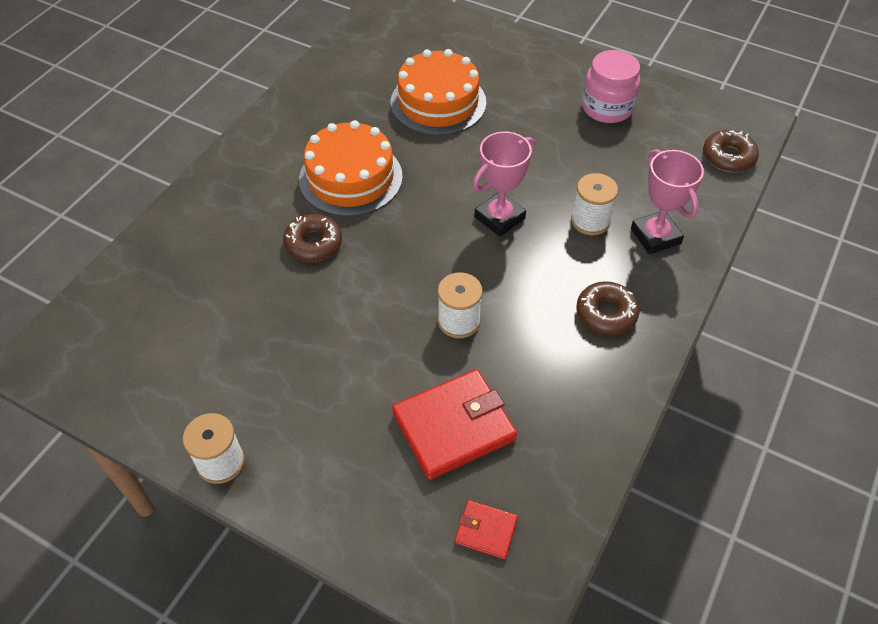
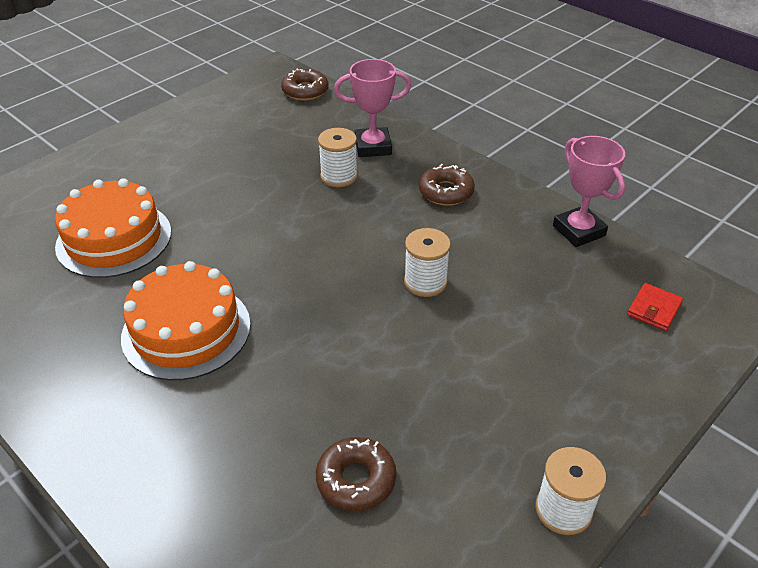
camera: 75 degrees left, 10 degrees down
brown donut [283,214,342,262] -> brown donut moved to [316,437,396,511]
red wallet [392,369,517,480] -> none
pink trophy [473,131,535,237] -> pink trophy moved to [553,136,625,247]
pink jar [582,50,640,123] -> none

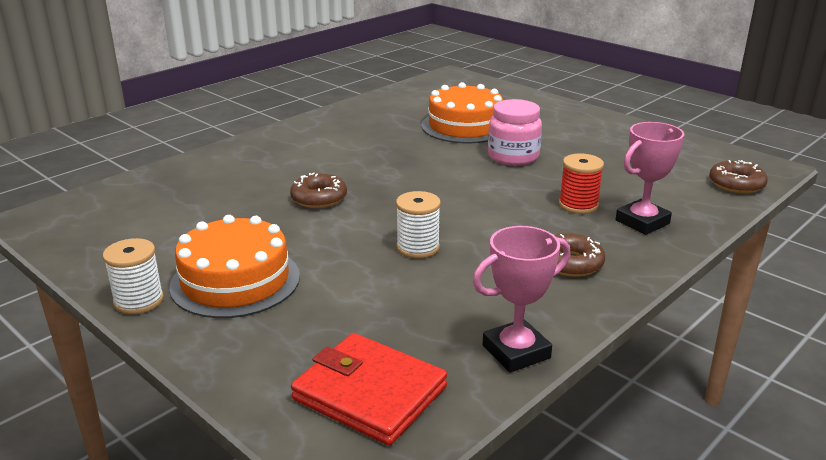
camera: 90 degrees right, 15 degrees down
orange cake [121,261,251,380] -> orange cake moved to [169,215,300,318]
brown donut [316,437,396,511] -> brown donut moved to [290,173,347,208]
white spool [318,128,358,187] -> red spool [559,153,604,214]
pink trophy [334,59,411,157] -> pink trophy turned 60 degrees clockwise [615,122,684,235]
red wallet [627,283,683,331] -> red wallet [291,333,447,446], size x2.00
none -> pink jar [488,99,542,166]

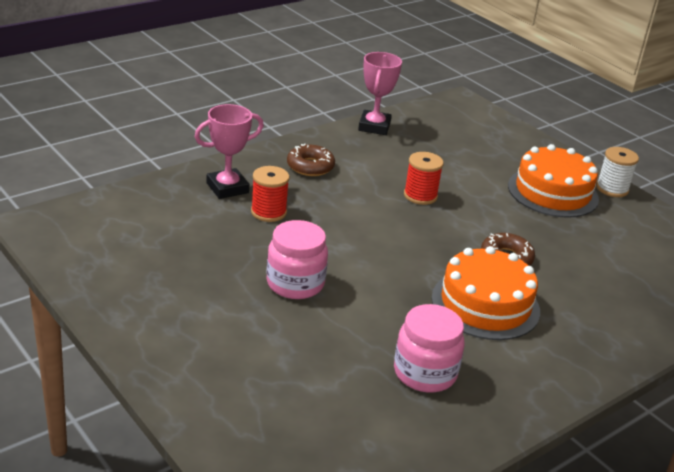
camera: 175 degrees left, 5 degrees up
red wallet [291,333,447,446] -> none
white spool [396,191,441,258] -> red spool [404,152,444,205]
orange cake [422,82,503,143] -> orange cake moved to [431,246,540,340]
pink trophy [473,226,571,373] -> pink trophy turned 60 degrees counterclockwise [358,52,402,135]
brown donut [709,160,768,194] -> none
none -> pink jar [394,304,464,392]

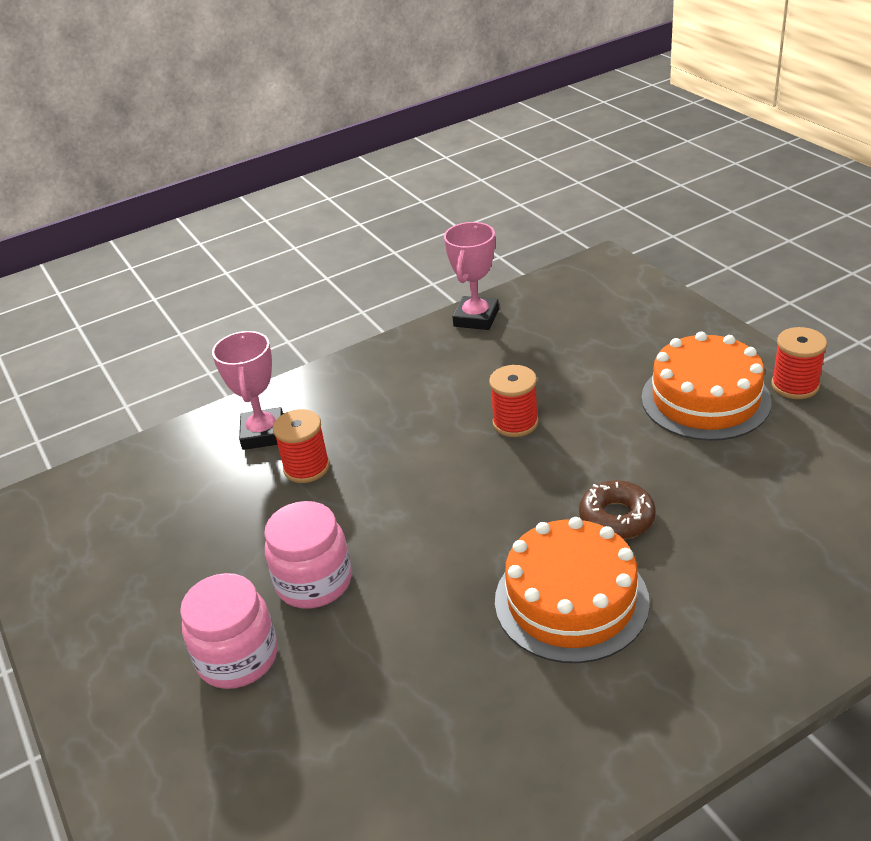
camera: 15 degrees right, 5 degrees up
pink trophy [194,104,264,199] -> pink trophy turned 75 degrees counterclockwise [212,331,283,450]
brown donut [287,144,335,176] -> none
pink jar [394,304,464,392] -> pink jar moved to [180,573,278,689]
white spool [596,147,639,197] -> red spool [771,327,827,399]

